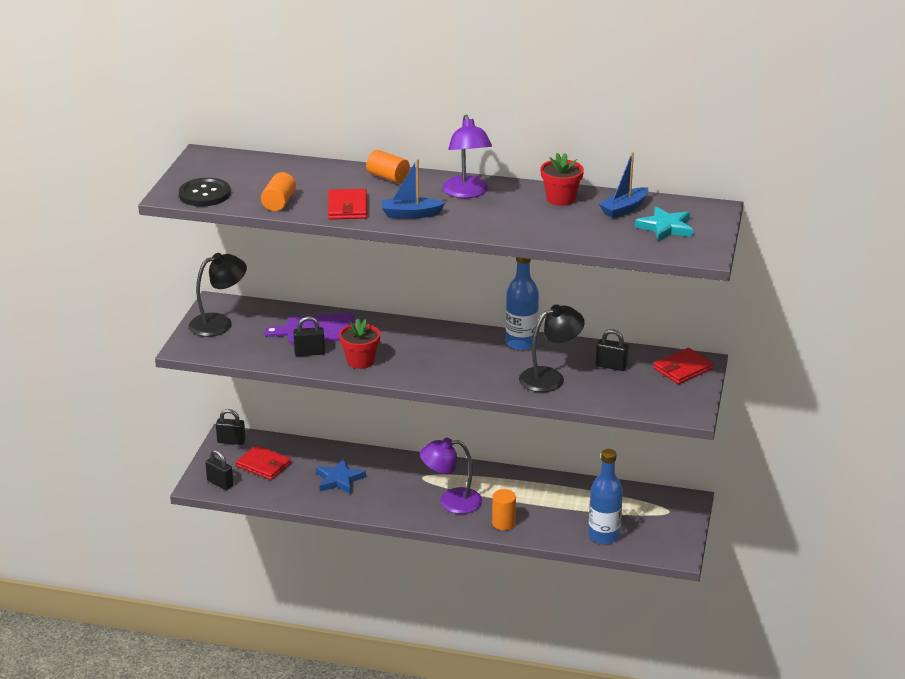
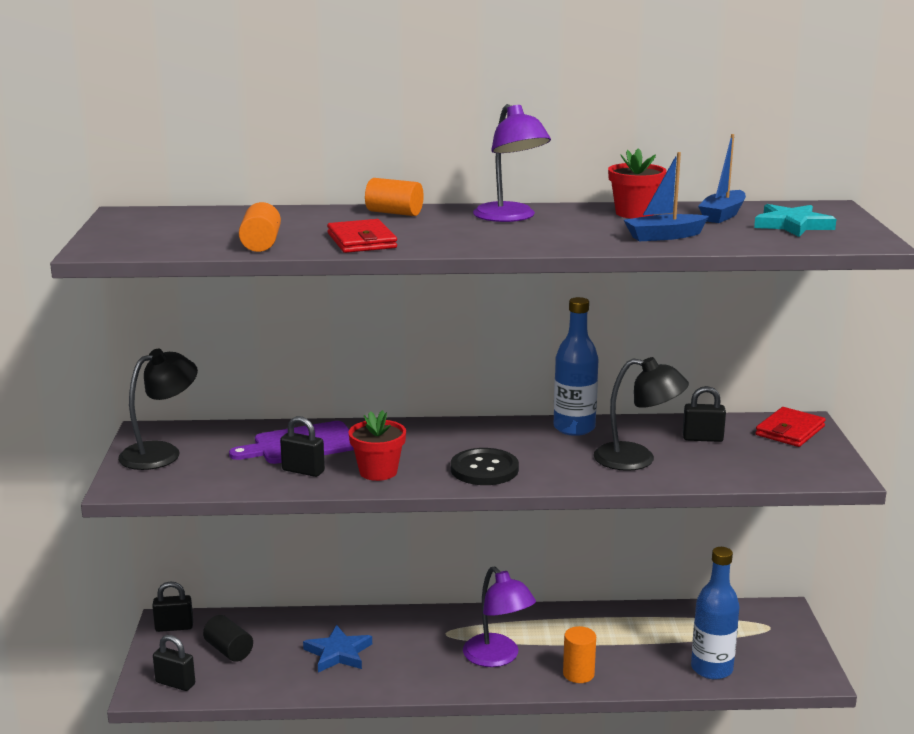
camera: 15 degrees left, 10 degrees down
black button [179,178,231,206] -> black button moved to [451,448,519,485]
red wallet [236,445,291,480] -> black cylinder [203,615,253,662]
black padlock [293,316,325,356] -> black padlock turned 45 degrees clockwise [280,416,325,477]
blue boat [382,159,445,219] -> blue boat moved to [624,152,709,242]
purple lamp [420,438,482,514] -> purple lamp turned 105 degrees counterclockwise [463,567,536,667]
black lamp [519,305,585,392] -> black lamp turned 60 degrees clockwise [594,357,689,471]

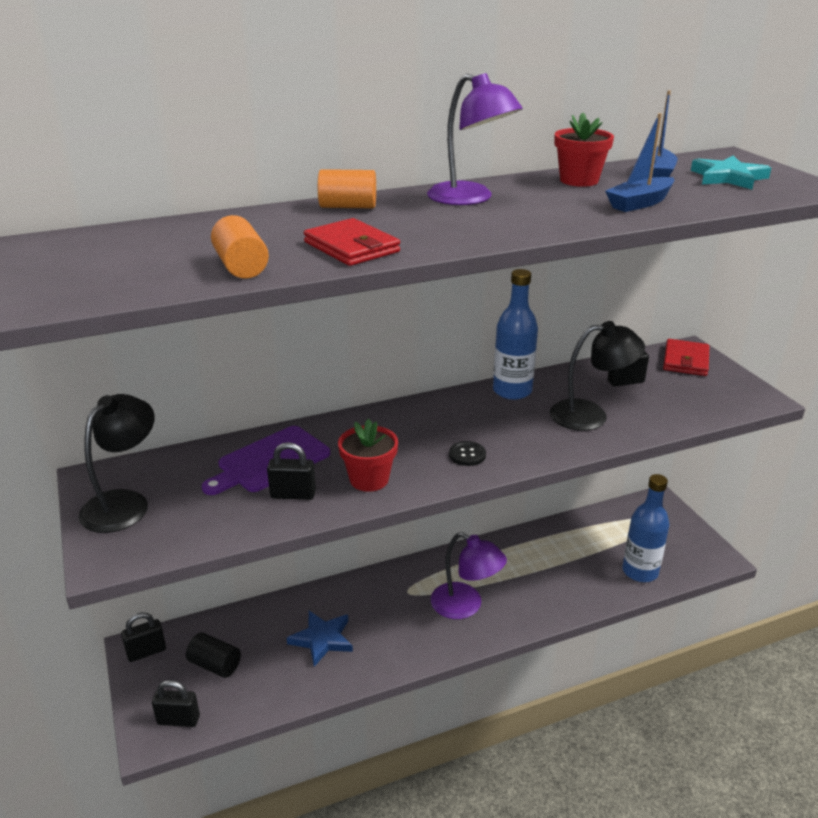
camera: 20 degrees left, 10 degrees up
black button [451,448,519,485] -> black button [449,441,486,466], size x0.55
orange cylinder [563,626,596,683] -> none

